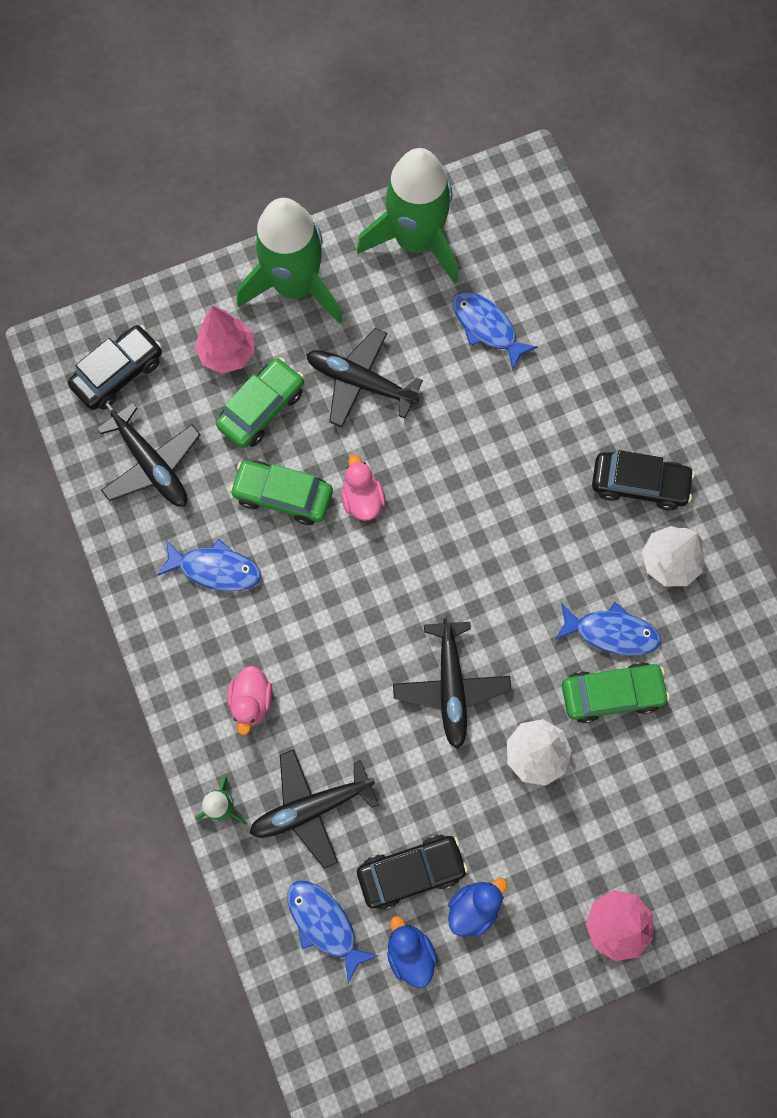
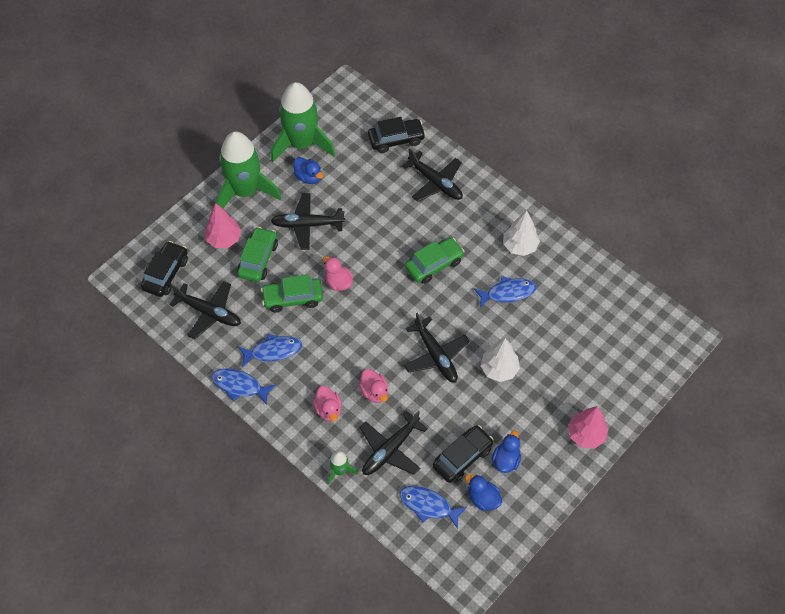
camera: 25 degrees left, 15 degrees down
blue fish [453,291,538,370] -> blue fish moved to [212,368,276,405]
green car [562,662,670,723] -> green car moved to [405,237,465,284]
black car [592,450,695,511] -> black car moved to [368,117,426,153]
none -> blue duck [294,157,323,184]
none -> pink duck [359,369,388,403]
none -> black plane [402,148,463,202]

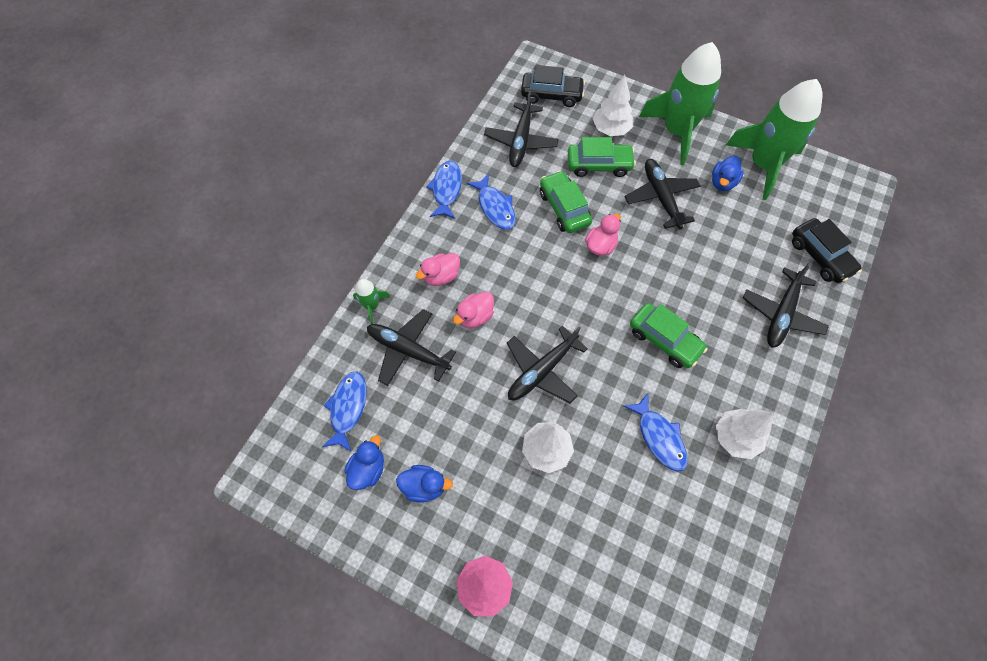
camera: 75 degrees right, 5 degrees up
pink tree [204,203,241,248] -> white tree [593,75,633,136]
black car [433,425,494,483] -> none

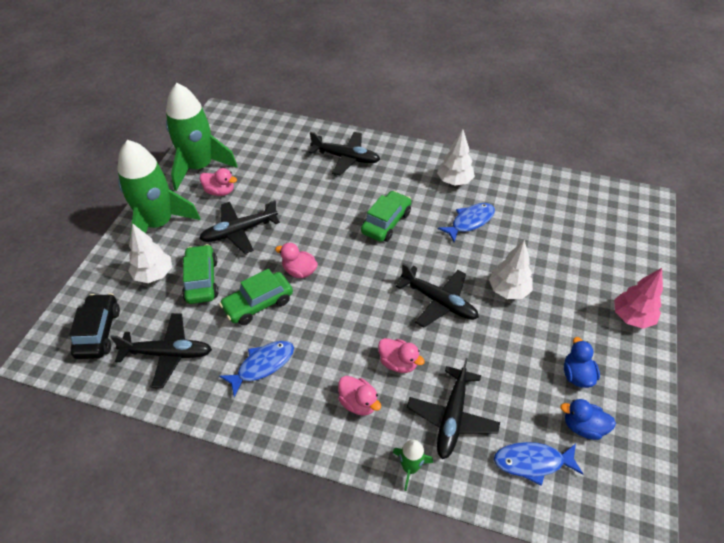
camera: 100 degrees left, 15 degrees down
blue fish [426,161,462,219] -> none
blue duck [712,156,744,191] -> pink duck [200,168,237,196]
black car [792,218,862,283] -> none

